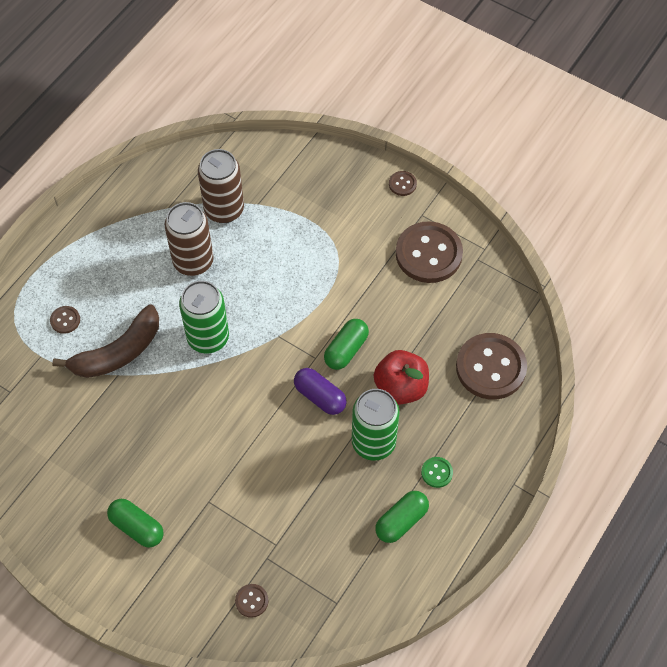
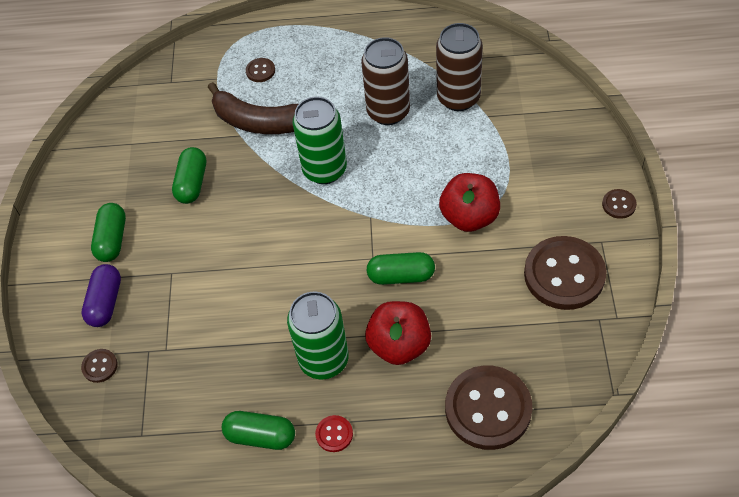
camera: 60 degrees right, 5 degrees down
purple capsule [294,368,347,415] -> purple capsule moved to [81,264,121,327]
green button [421,457,453,488] -> red button [315,415,353,452]
none -> green capsule [172,147,206,204]
none -> red apple [439,173,500,232]

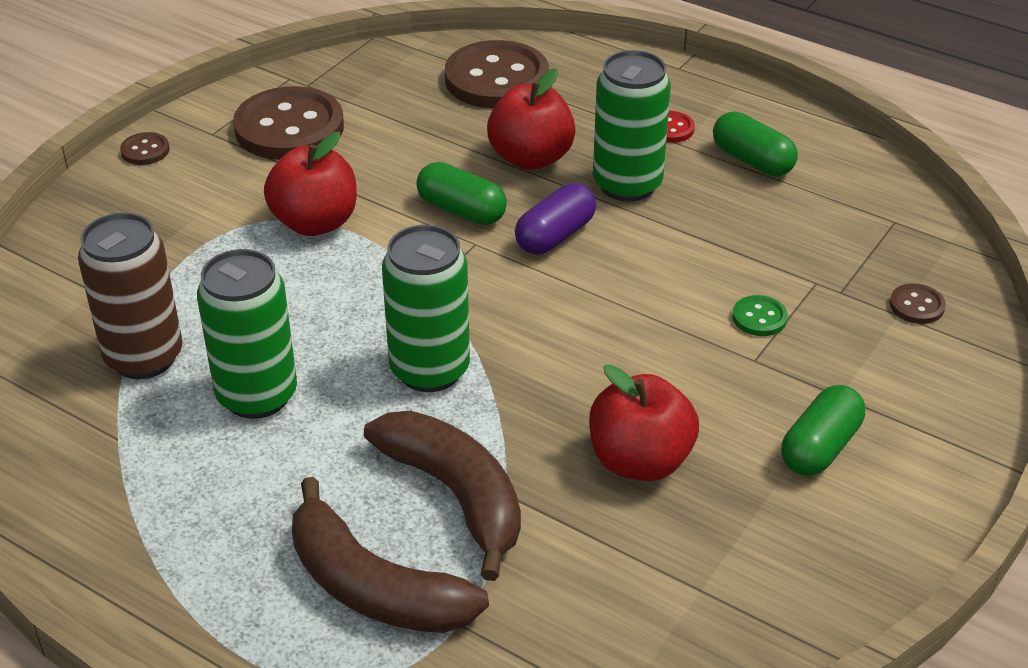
camera: 150 degrees left, 15 degrees down
purple capsule [81,264,121,327] -> purple capsule moved to [515,183,596,254]
green capsule [172,147,206,204] -> red apple [589,364,699,481]
brown button [246,58,275,82] -> brown banana [292,477,489,633]
brown can [361,37,410,125] -> green can [197,249,297,419]
none -> green button [732,295,788,336]

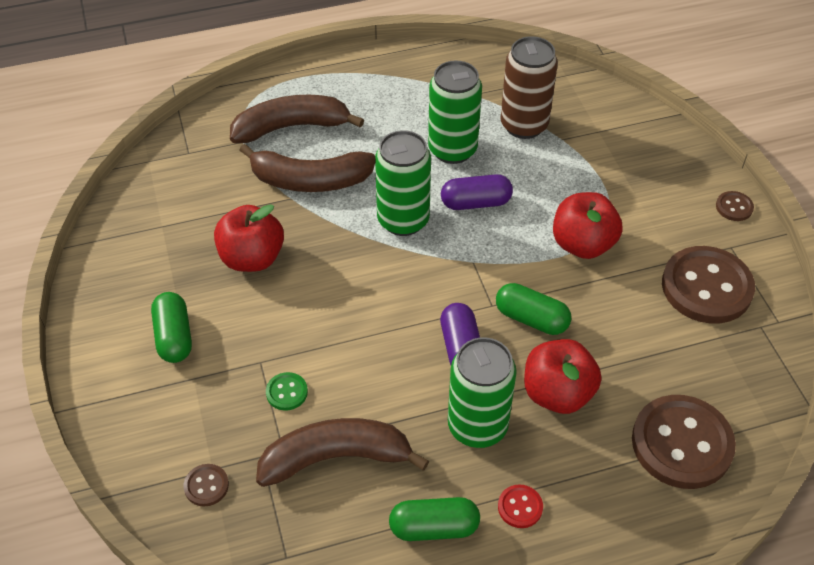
camera: 130 degrees right, 10 degrees up
green capsule [416,162,507,225] -> green capsule turned 45 degrees clockwise [496,283,571,335]
none -> brown banana [256,418,429,487]
none -> purple capsule [441,174,513,210]

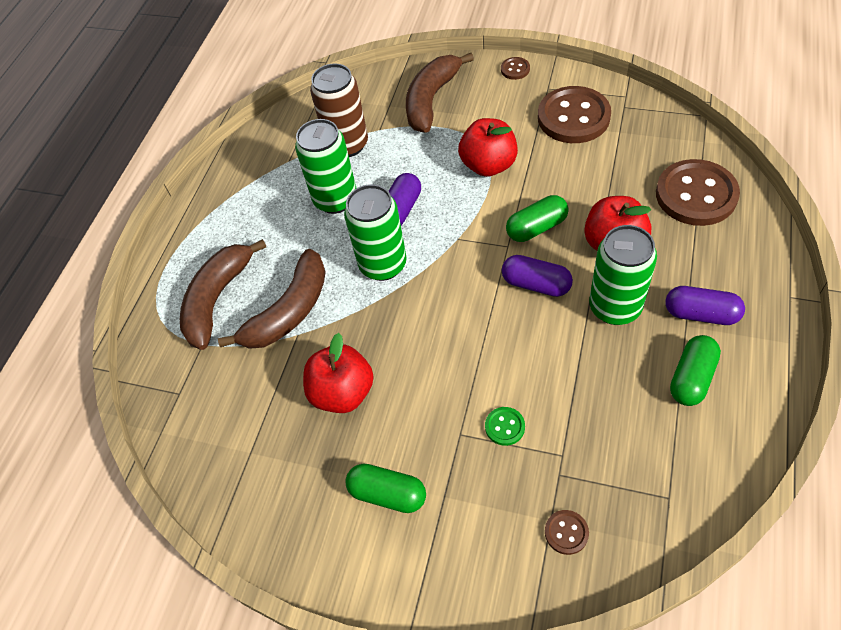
camera: 50 degrees left, 5 degrees up
brown banana [256,418,429,487] -> brown banana moved to [406,53,474,133]
red button [498,484,543,528] -> purple capsule [665,286,745,325]

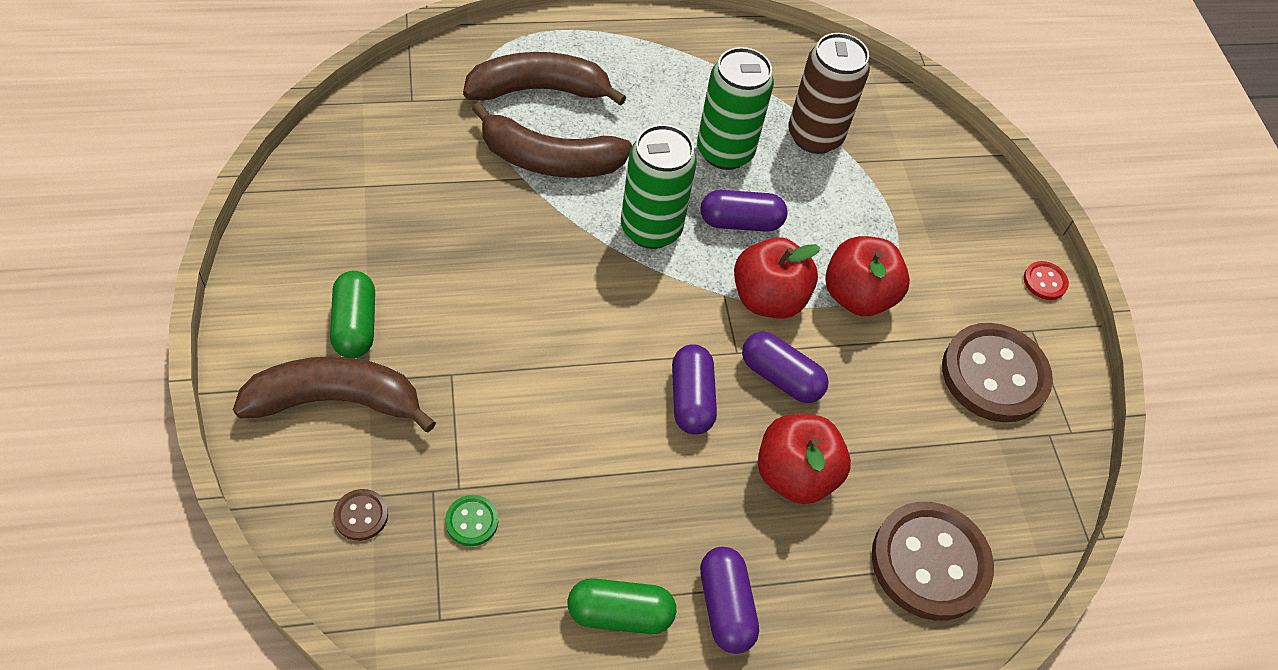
camera: 50 degrees right, 0 degrees up
red apple [303,333,374,413] -> red apple moved to [734,237,820,319]
brown banana [406,53,474,133] -> brown banana moved to [233,356,436,432]
green button [485,407,525,446] -> green button moved to [445,495,498,546]
brown button [501,57,530,80] -> red button [1024,261,1069,300]
green capsule [506,195,569,242] -> purple capsule [742,332,829,403]
green can [589,225,657,325] -> none

